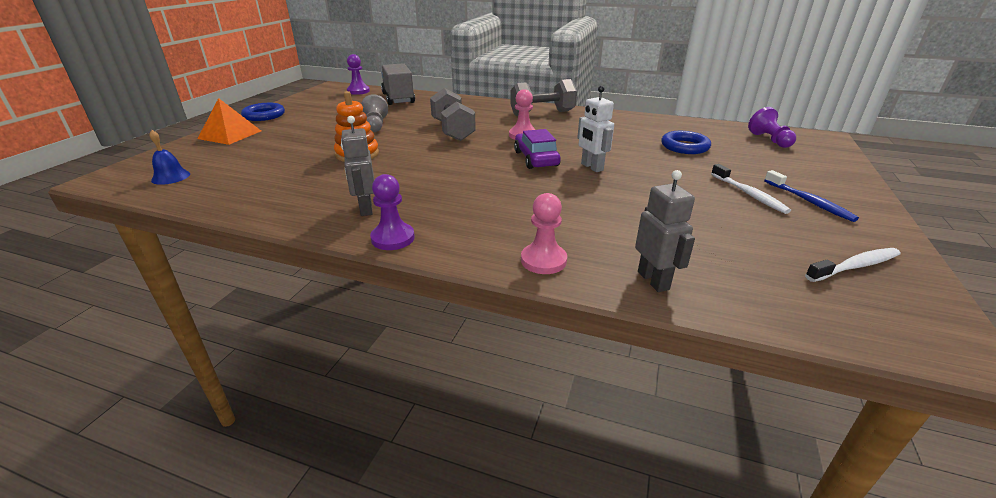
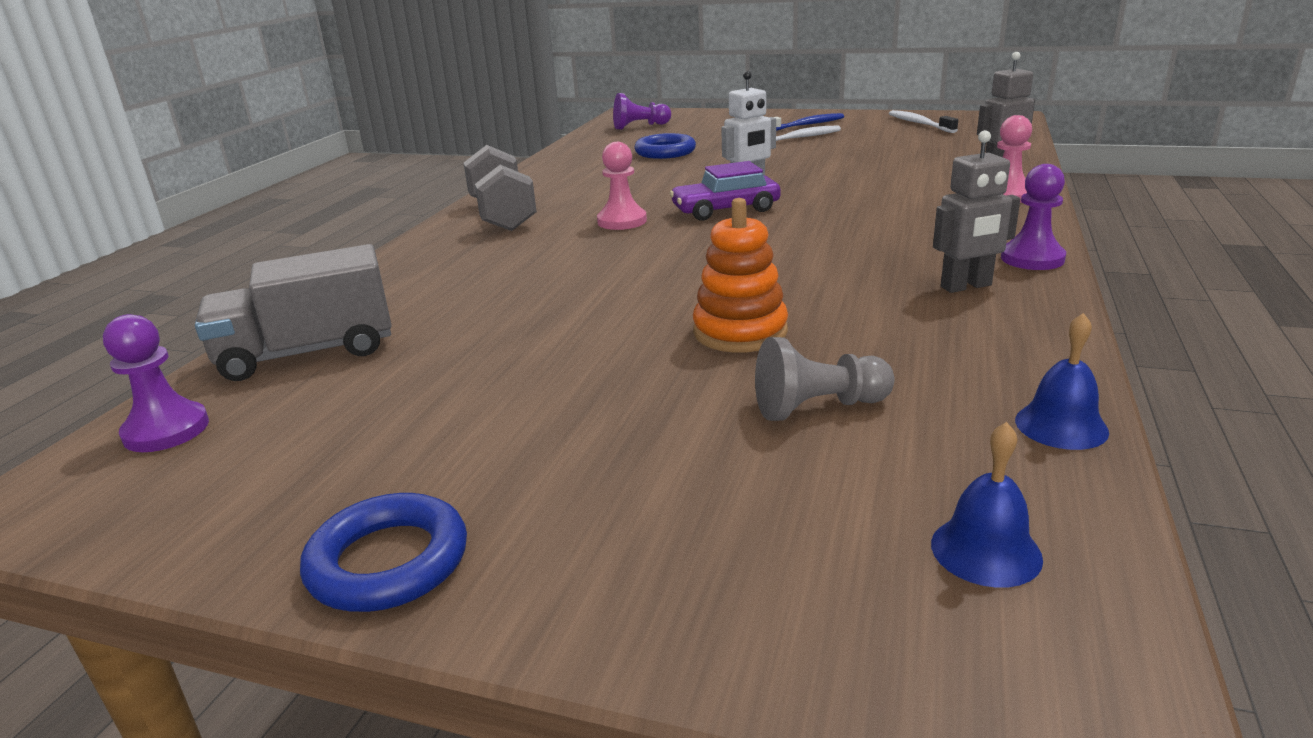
camera: 90 degrees left, 5 degrees down
orange pyramid [198,98,261,145] -> none
grey pawn [361,94,388,132] -> grey pawn moved to [755,337,895,421]
grey dumbbell [430,88,476,141] -> none
none -> blue bell [1015,313,1109,450]

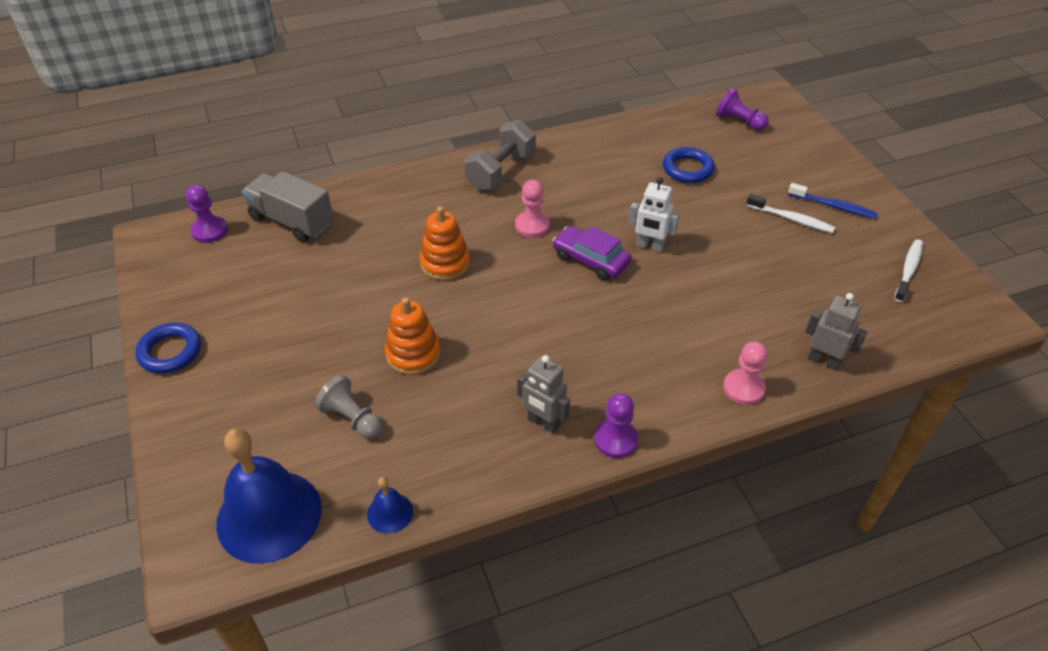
camera: 50 degrees right, 20 degrees up
blue bell [931,422,1043,588] -> blue bell [216,428,322,564], size x2.25
none -> orange stacking toy [420,206,470,281]

